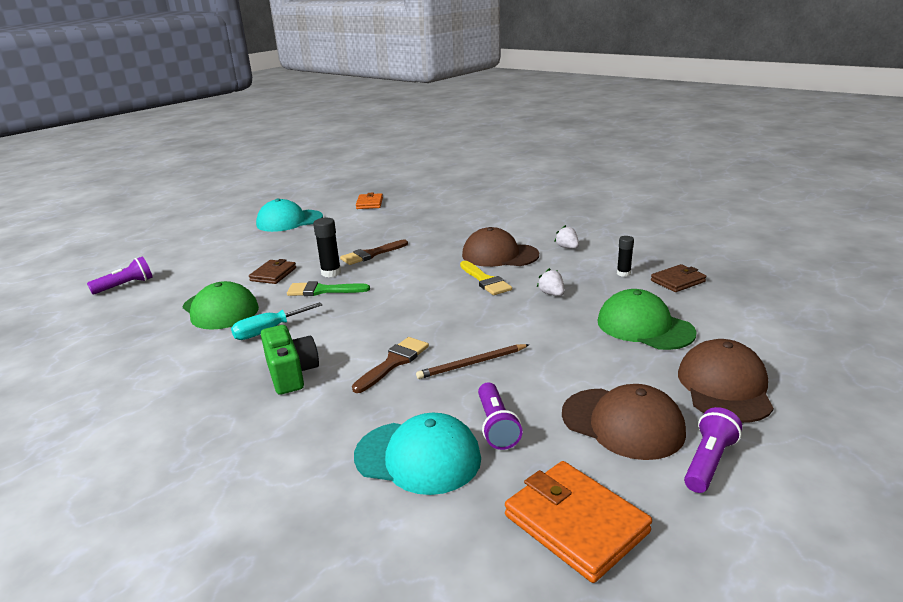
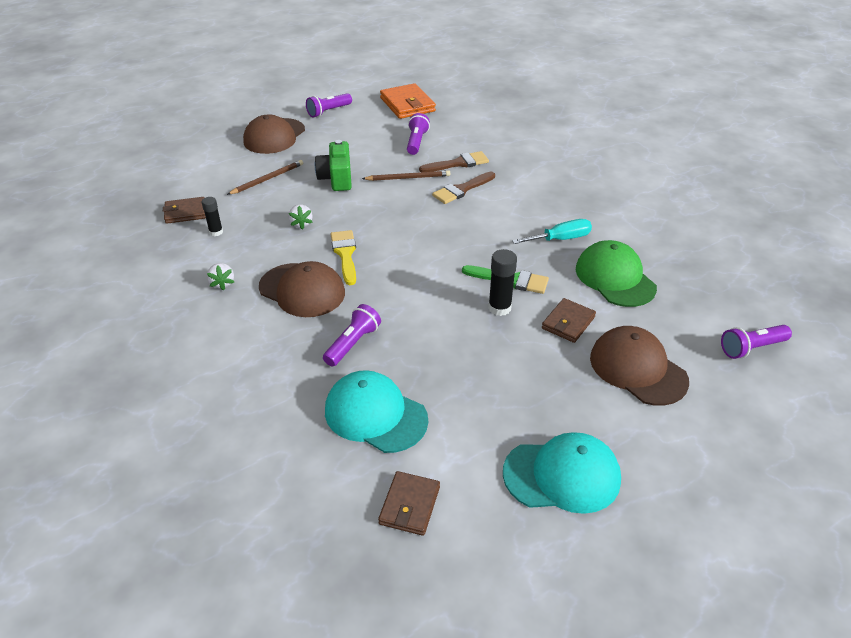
camera: 165 degrees left, 15 degrees up
green camera [261,325,319,395] -> green camera moved to [315,140,352,191]
brown brush [340,240,408,265] -> brown brush moved to [419,151,489,172]
turquoise cap [354,413,481,495] -> turquoise cap moved to [325,370,428,453]
orange wallet [356,193,383,209] -> brown wallet [378,471,440,536]
brown cap [562,384,686,460] -> brown cap moved to [590,326,689,406]
green cap [597,289,696,350] -> brown pencil [227,160,303,195]
none -> purple flashlight [323,304,381,367]

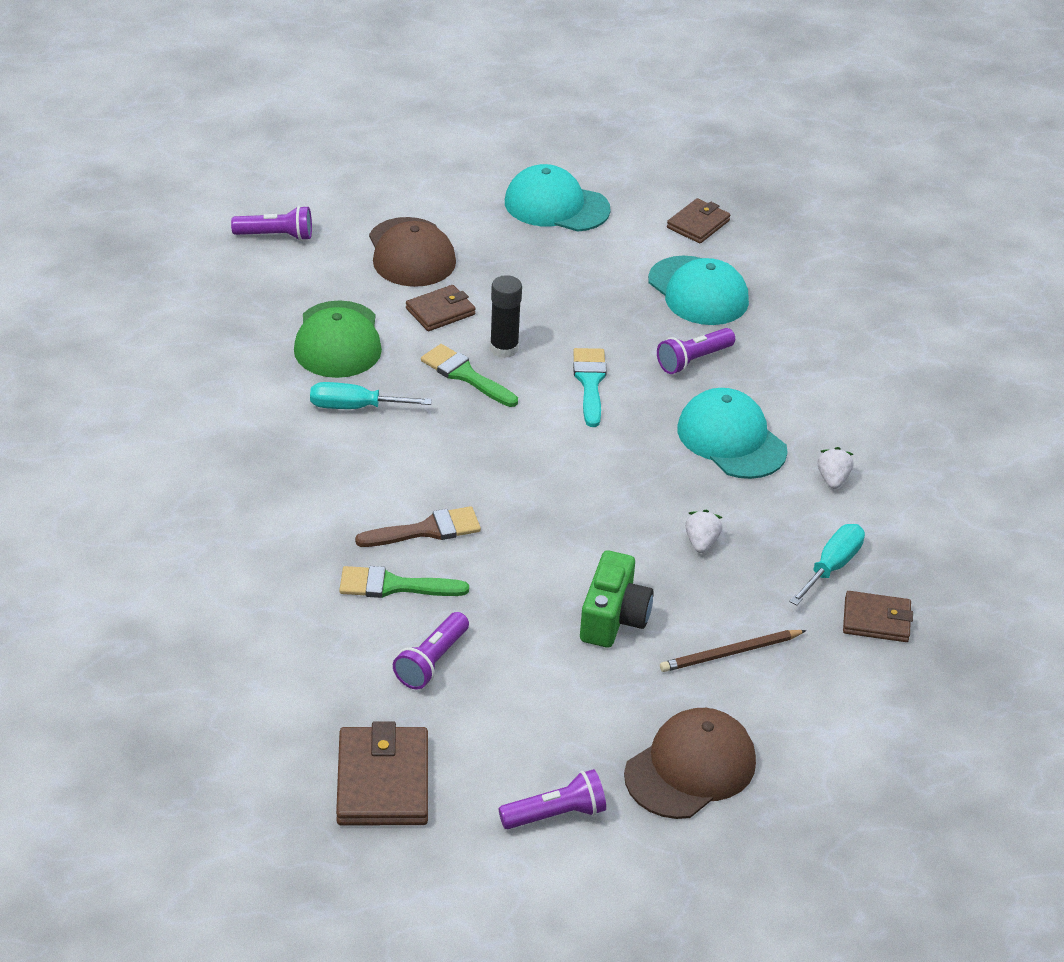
camera: 160 degrees left, 0 degrees up
black glue stick [202,197,223,236] -> turquoise screwdriver [789,524,865,605]
brown cap [259,261,345,317] -> turquoise cap [677,388,788,479]
yellow brush [331,230,356,285] -> none
brown pencil [362,170,450,181] -> none
orange wallet [380,83,436,119] -> brown wallet [336,721,428,825]
brown brush [419,151,489,172] -> green brush [339,566,469,598]
none -> turquoise brush [573,348,607,427]

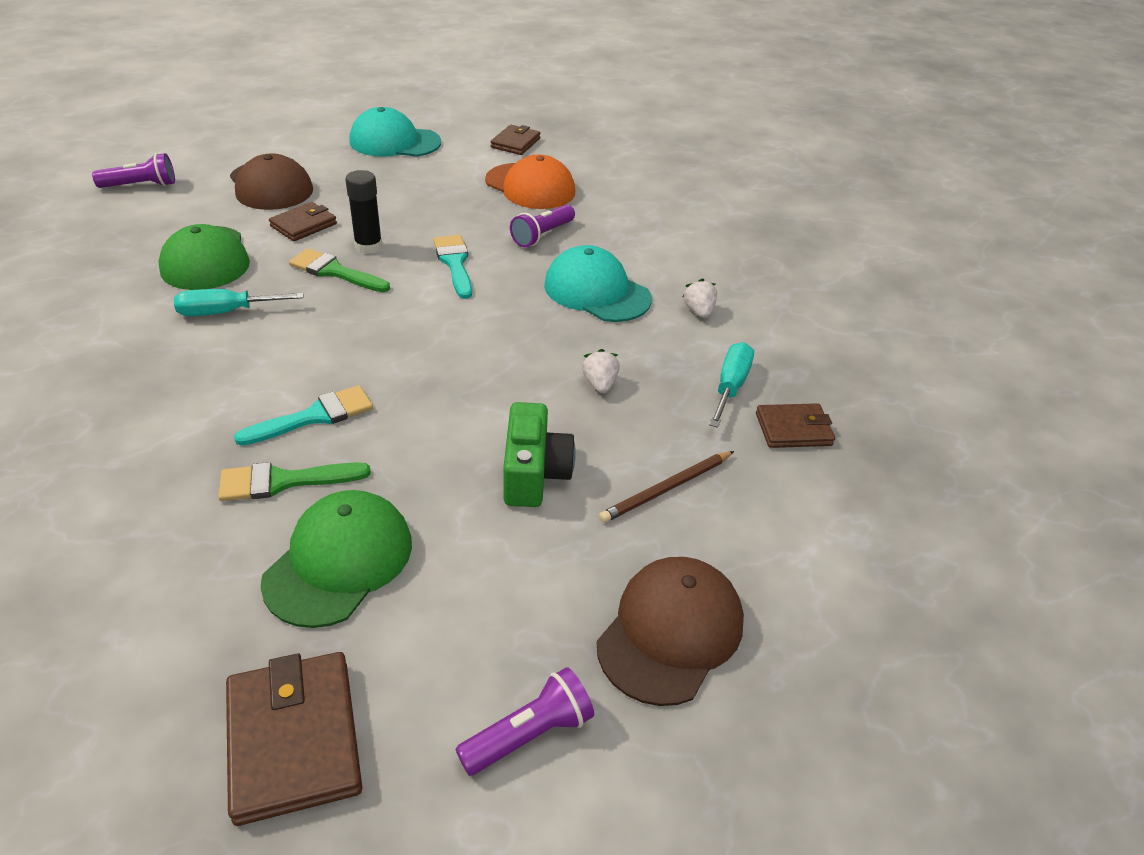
camera: 15 degrees left, 0 degrees up
brown brush [355,506,481,547] -> turquoise brush [234,385,373,446]
purple flashlight [393,612,469,689] -> green cap [260,490,412,628]
turquoise cap [648,256,749,325] -> orange cap [485,155,575,209]

